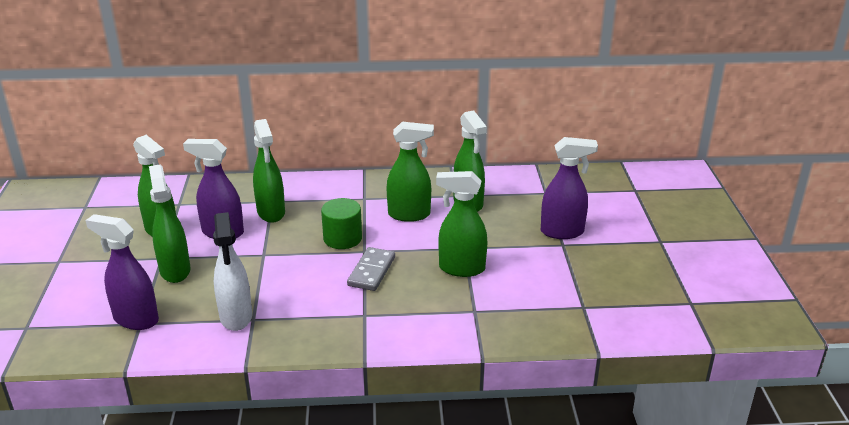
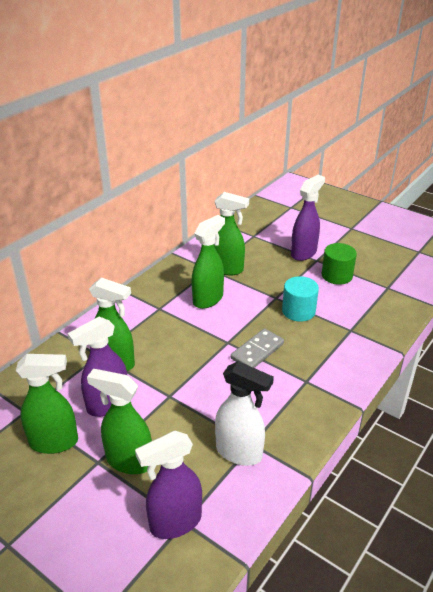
camera: 50 degrees left, 5 degrees up
green cylinder [321,198,362,249] -> green cylinder moved to [322,243,357,285]
grey domino [347,247,395,291] -> grey domino turned 75 degrees clockwise [231,328,284,368]
green spray bottle [436,171,487,277] -> turquoise cylinder [282,276,319,322]

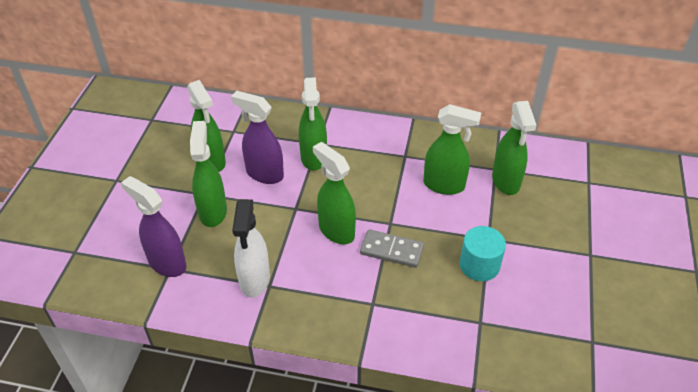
camera: 65 degrees right, 10 degrees up
purple spray bottle [291,175,325,261] -> none
green cylinder [322,243,357,285] -> none
none -> green spray bottle [313,142,356,244]

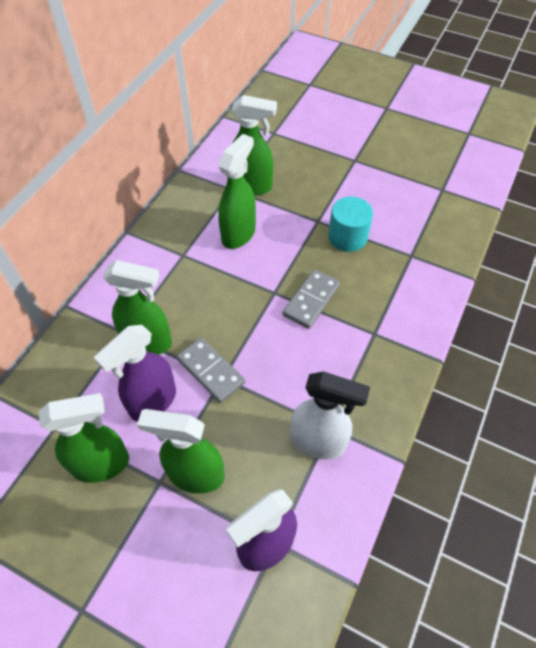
camera: 75 degrees left, 10 degrees up
green spray bottle [313,142,356,244] -> none
none -> grey domino [177,337,245,403]

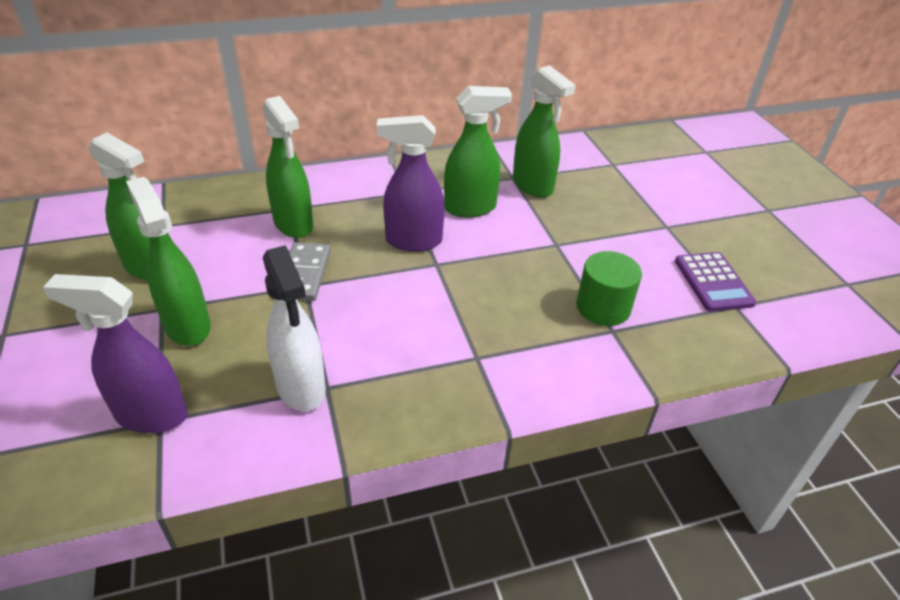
camera: 45 degrees right, 15 degrees down
purple spray bottle [94,325,176,421] -> purple spray bottle moved to [377,115,445,252]
grey domino [283,269,340,329] -> none
turquoise cylinder [328,196,373,252] -> none
none -> green cylinder [576,251,642,326]
none -> purple calculator [675,252,756,312]

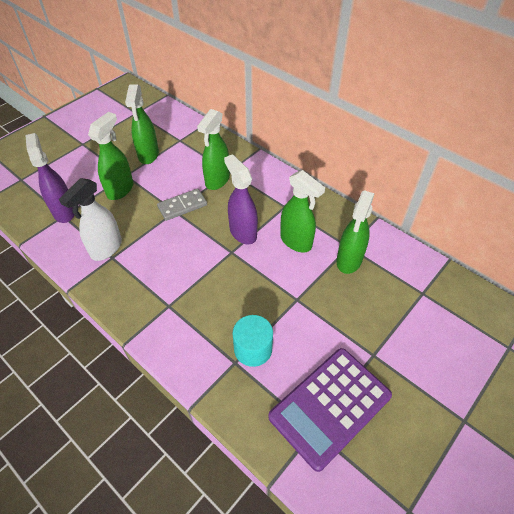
camera: 60 degrees right, 10 degrees up
green cylinder [576,251,642,326] -> turquoise cylinder [233,315,273,367]
purple calculator [675,252,756,312] -> purple calculator [268,348,392,472], size x1.73

